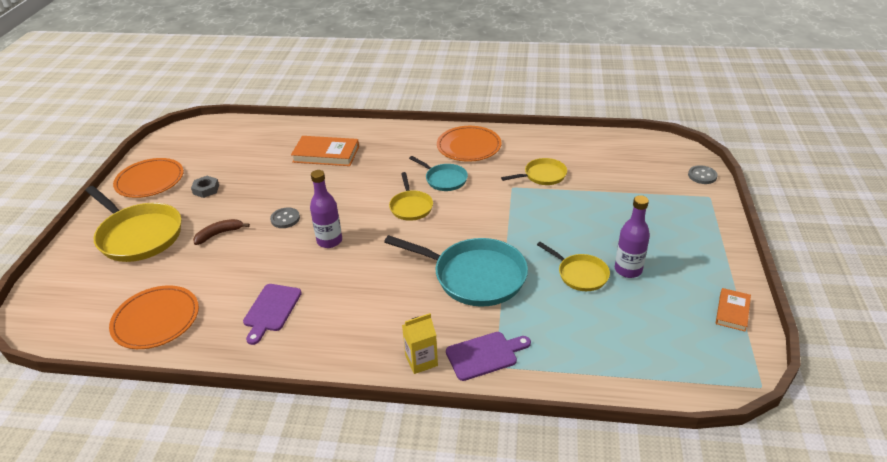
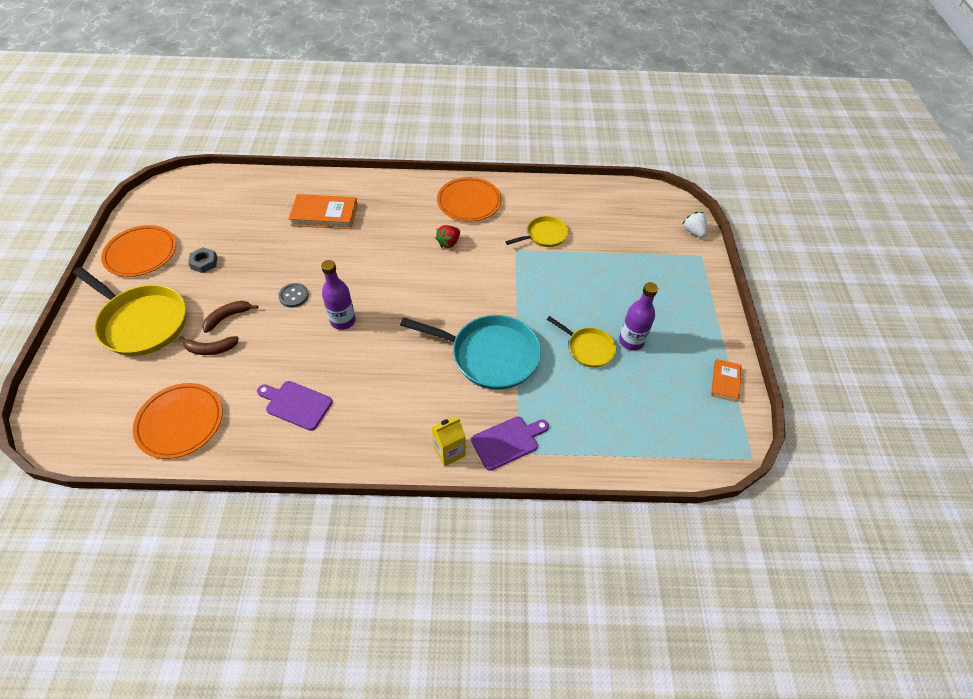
camera: 10 degrees left, 15 degrees up
purple cutting board [243,284,302,345] -> purple cutting board turned 105 degrees clockwise [257,381,333,431]
yellow pan [389,172,433,221] -> none
turquoise pan [409,156,468,191] -> red strawberry [435,225,460,248]
grey button [688,165,718,184] -> white strawberry [682,212,707,238]
none -> brown banana [179,336,239,355]

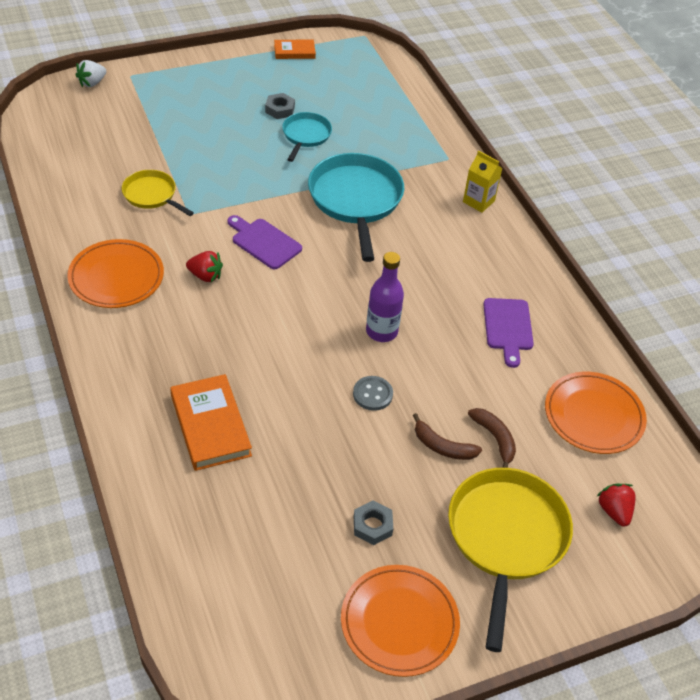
camera: 115 degrees left, 5 degrees down
purple cutting board [471,416,549,471] -> purple cutting board moved to [227,215,302,269]
yellow pan [547,316,616,367] -> turquoise pan [282,112,332,162]
purple bottle [619,282,658,351] -> grey nut [265,93,295,119]
none -> red strawberry [596,484,636,527]

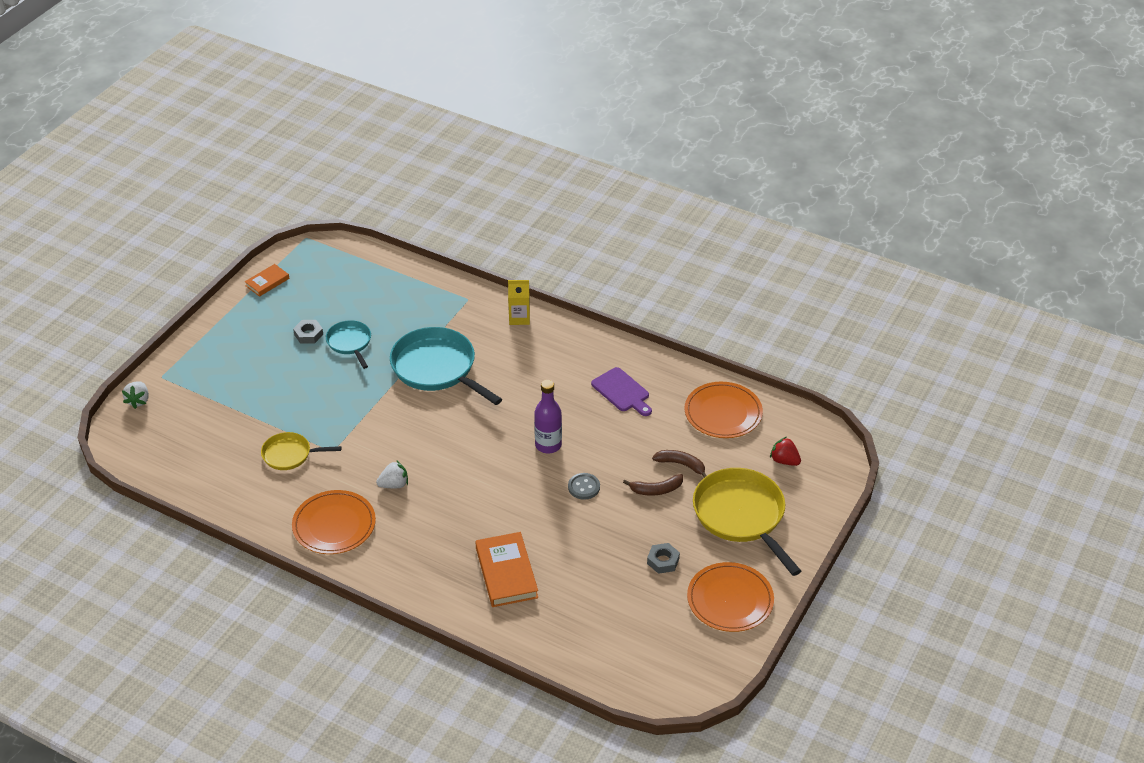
camera: 35 degrees left, 5 degrees down
orange book [170,374,252,471] -> orange book turned 45 degrees clockwise [475,532,538,607]
red strawberry [186,251,223,282] -> white strawberry [376,460,408,488]
purple cutting board [227,215,302,269] -> none

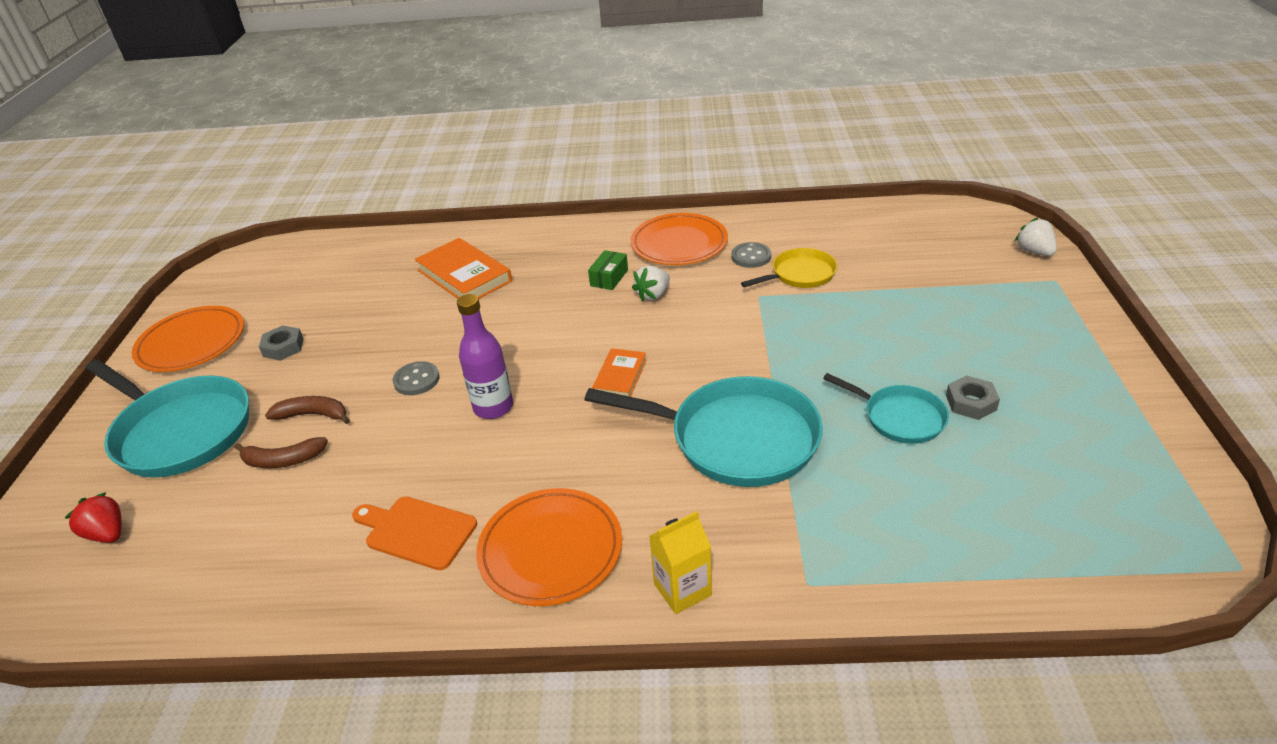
camera: 155 degrees right, 5 degrees down
orange book [245,264,290,297] -> orange book moved to [592,348,647,397]
purple cutting board [591,367,652,416] -> orange cutting board [352,497,477,570]
brown banana [623,474,683,495] -> brown banana turned 45 degrees clockwise [265,396,350,424]
orange plate [685,382,763,438] -> orange plate moved to [476,488,622,606]
yellow pan [693,468,801,576] -> turquoise pan [86,359,249,477]
red strawberry [770,437,801,466] -> red strawberry turned 150 degrees counterclockwise [65,492,122,543]
none -> green box [588,250,628,290]
none -> grey button [731,242,771,268]

